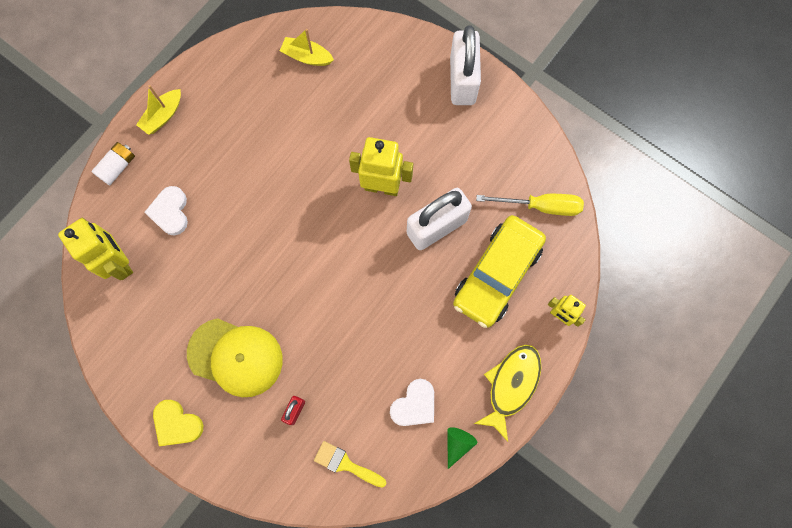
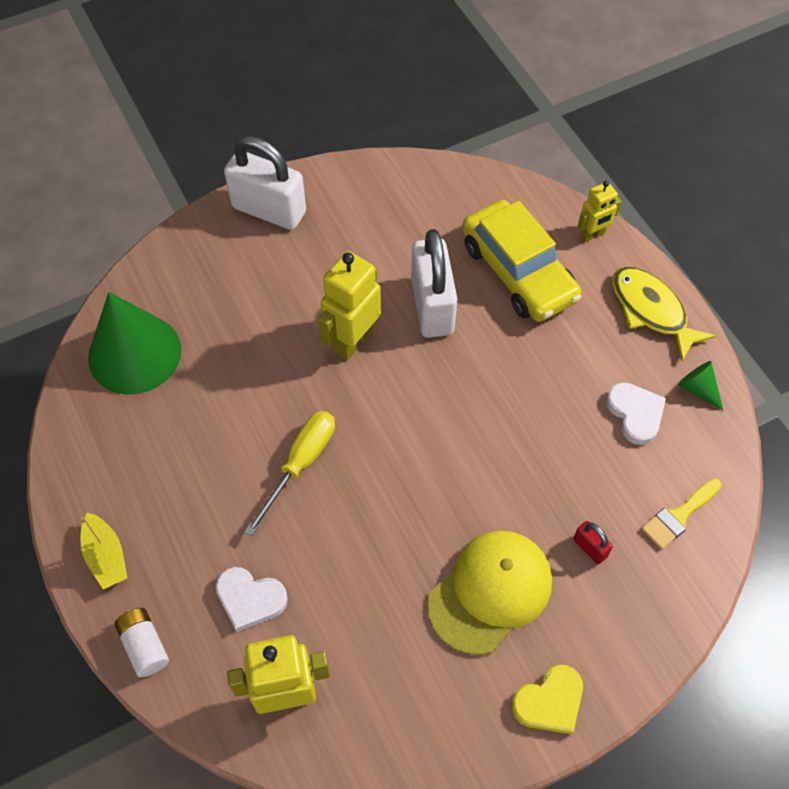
camera: 65 degrees left, 15 degrees down
yellow boat [280,29,334,66] -> green cone [88,292,181,394]
yellow screwdriver [476,194,584,216] -> yellow screwdriver moved to [244,411,335,536]

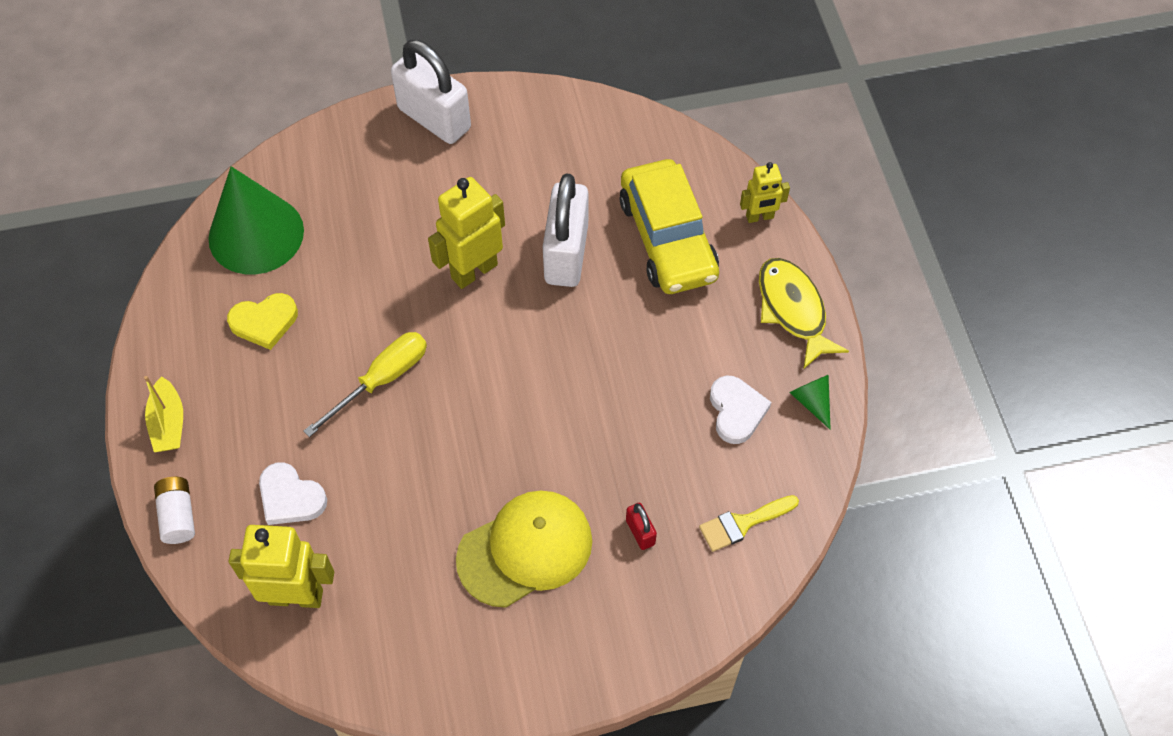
camera: 15 degrees right, 0 degrees up
yellow heart [512,665,583,734] -> yellow heart moved to [227,293,298,350]

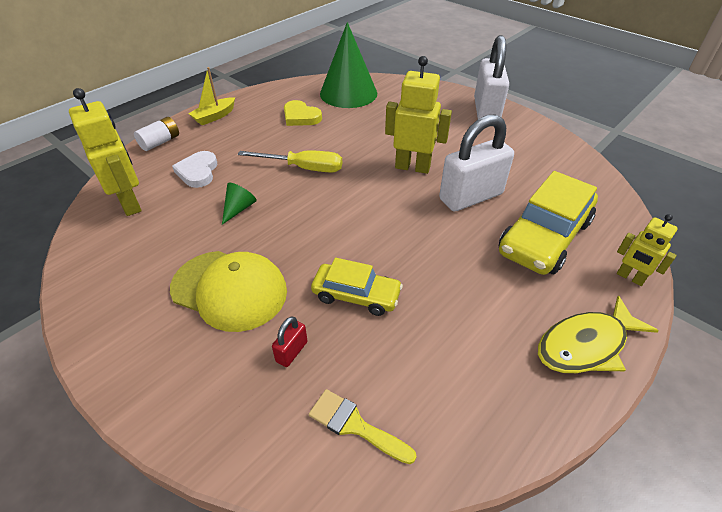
camera: 55 degrees right, 15 degrees down
white heart [710,376,771,444] -> none
yellow fish [759,258,849,369] -> yellow fish turned 150 degrees counterclockwise [538,295,659,373]
green cone [789,375,831,430] -> green cone moved to [222,183,257,225]
none -> yellow car [311,258,403,316]

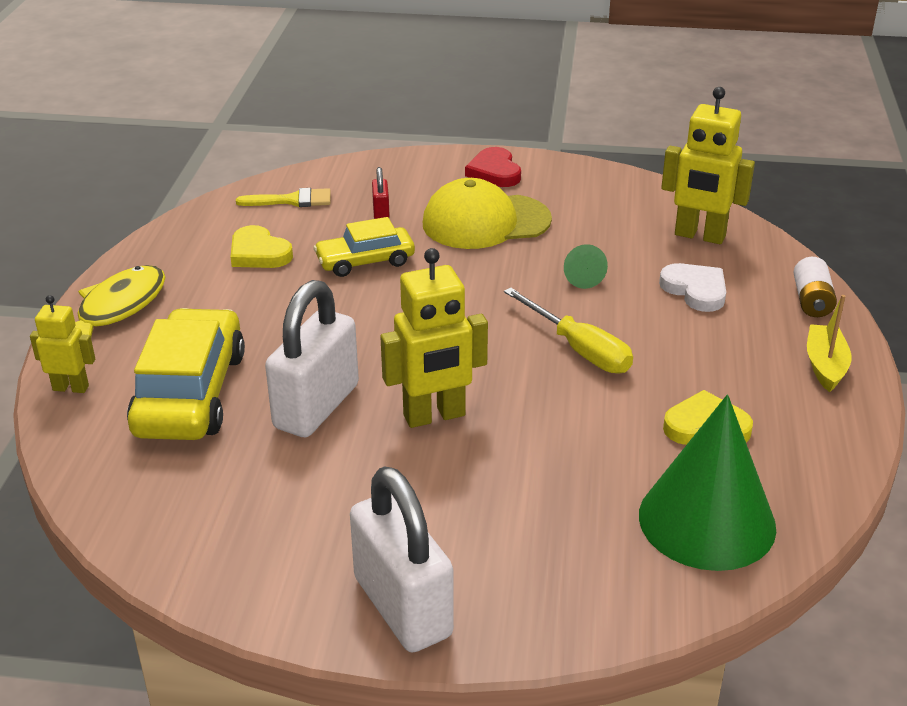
camera: 145 degrees right, 10 degrees down
yellow screwdriver [238,150,342,173] -> yellow screwdriver turned 105 degrees counterclockwise [504,288,633,374]
none -> yellow heart [231,225,293,268]
none -> red heart [465,147,521,187]

